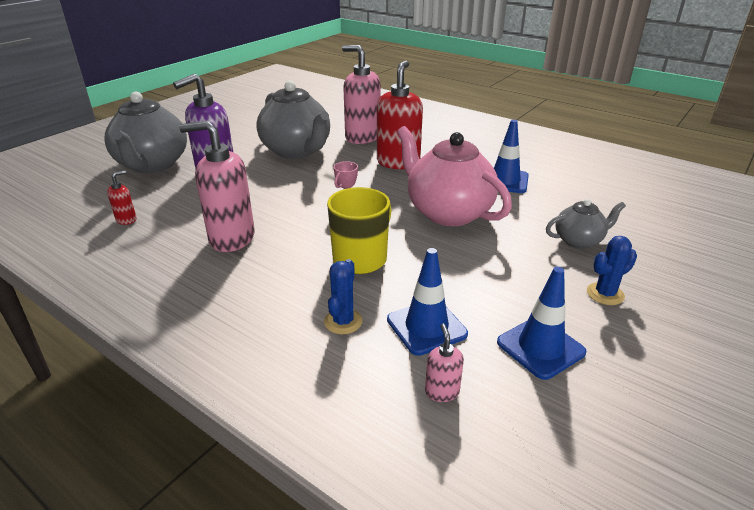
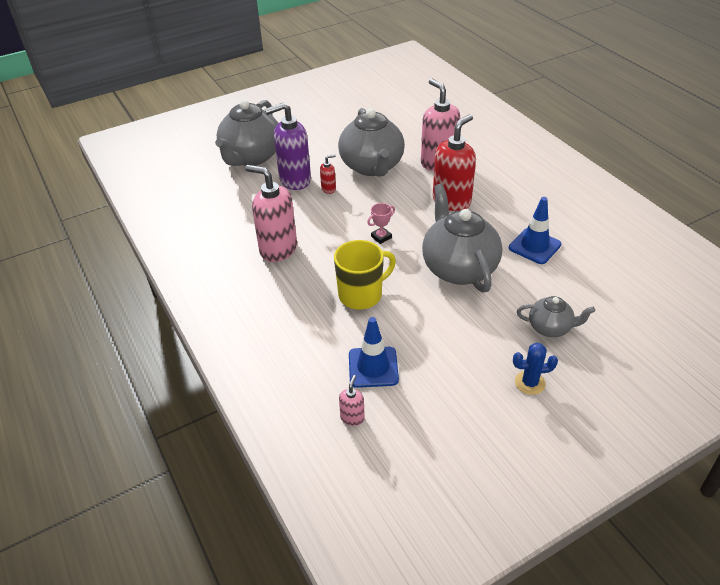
camera: 25 degrees right, 10 degrees up
red soap dispenser [107,170,137,225] -> red soap dispenser moved to [320,154,336,194]
blue cactus [324,259,363,334] -> none
pink teapot [397,126,512,226] -> grey teapot [422,184,502,293]
blue traffic cone [497,267,587,380] -> none

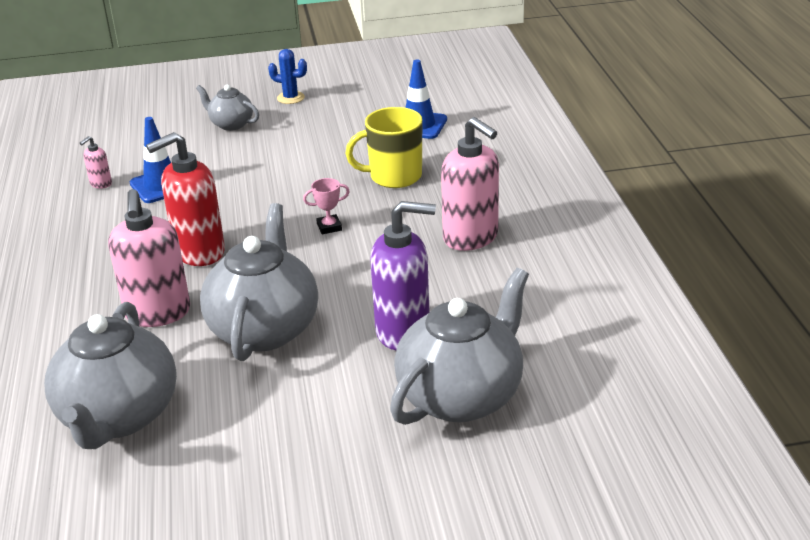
camera: 160 degrees left, 10 degrees down
red soap dispenser [320,154,336,194] -> none
pink soap dispenser [339,375,365,426] -> pink soap dispenser moved to [80,136,112,189]
grey teapot [422,184,502,293] -> grey teapot moved to [44,302,177,449]

